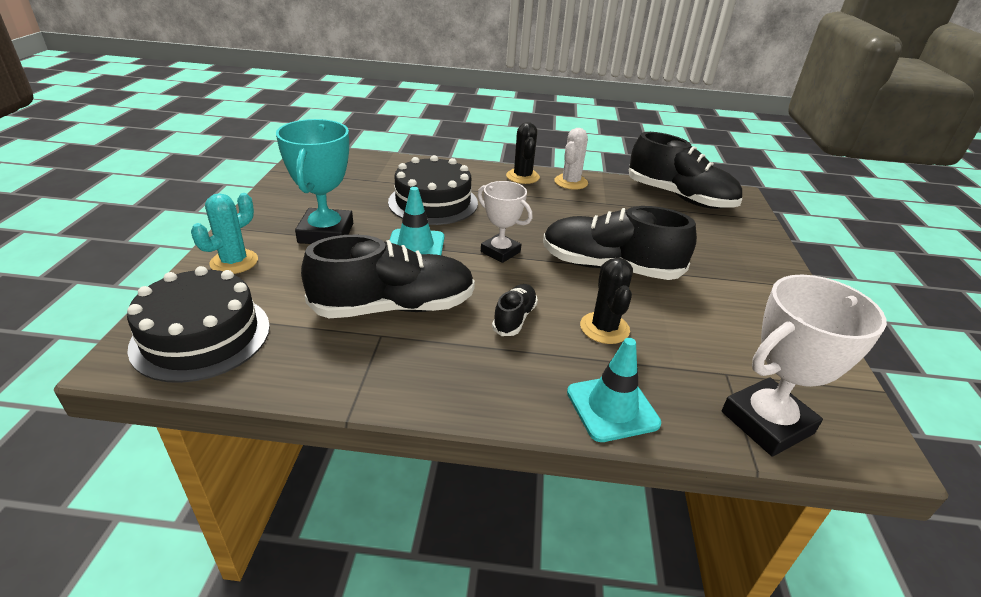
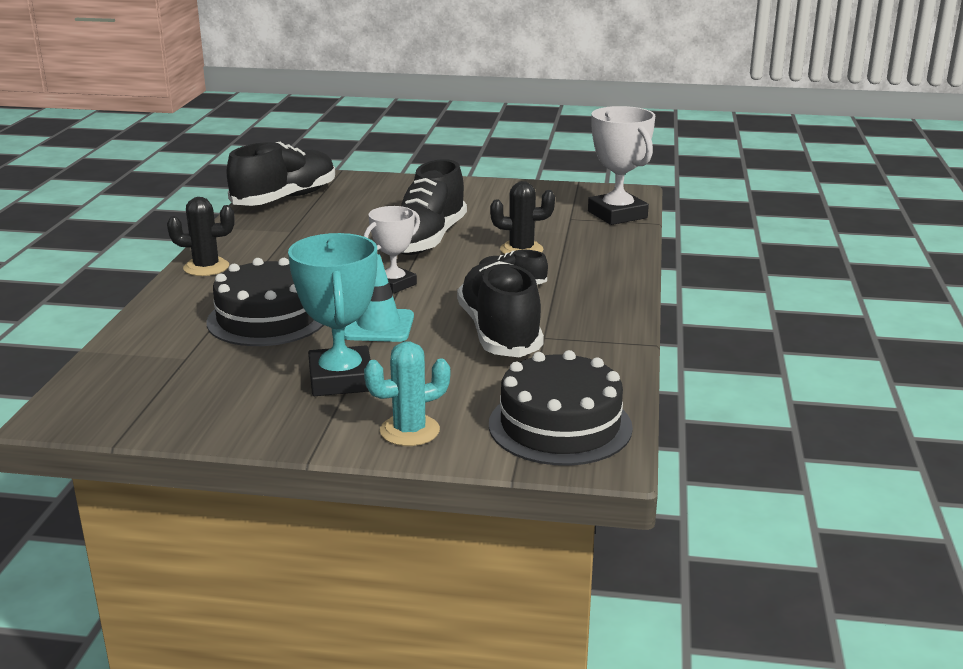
camera: 85 degrees left, 10 degrees down
turquoise cactus [191,193,258,274] -> turquoise cactus turned 60 degrees counterclockwise [364,341,450,446]
turquoise trophy [276,119,353,244] -> turquoise trophy turned 75 degrees clockwise [288,233,377,396]
white cactus [554,128,588,190] -> none
turquoise traffic cone [567,338,661,442] -> none

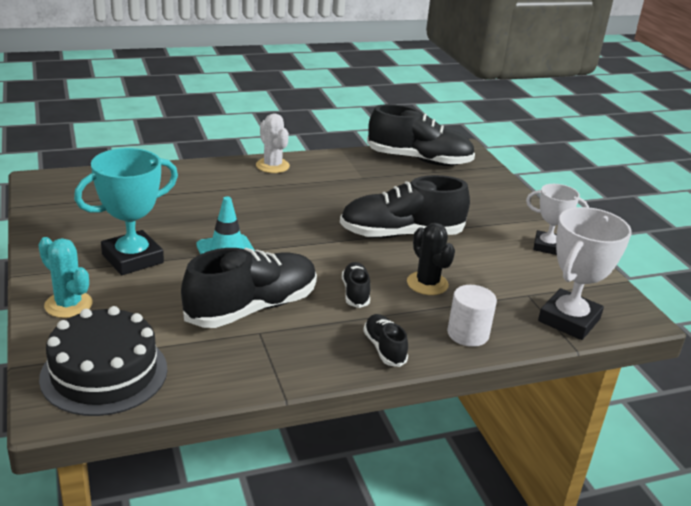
camera: 60 degrees right, 5 degrees up
black cactus [167,197,235,276] -> white cactus [256,113,290,173]
black cake [207,258,324,346] -> none
white trophy [364,206,420,294] -> white trophy moved to [526,184,589,255]
none -> black shoe [363,314,408,367]
none -> white cylinder [447,285,497,347]

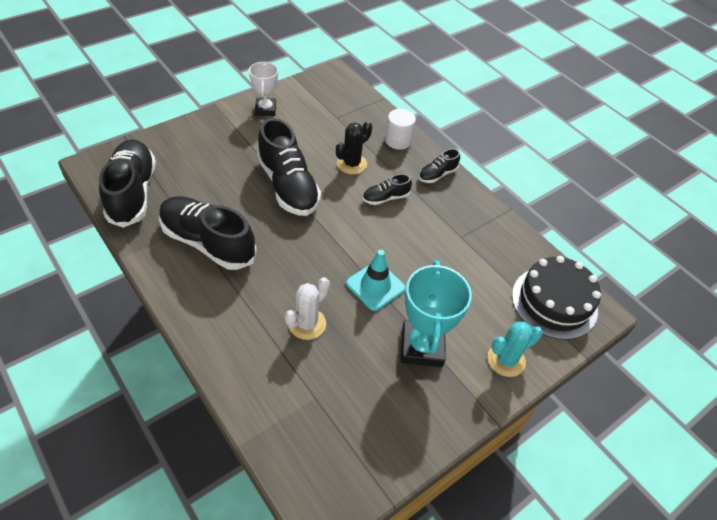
camera: 110 degrees left, 20 degrees up
turquoise cactus [38,237,92,318] -> turquoise cactus turned 45 degrees clockwise [488,322,543,377]
turquoise trophy [74,148,178,275] -> turquoise trophy turned 60 degrees clockwise [401,260,472,367]
black shoe [181,248,317,328] -> black shoe moved to [159,196,257,270]
white cactus [256,113,290,173] -> white cactus moved to [285,277,330,340]
white trophy [538,207,632,340] -> none

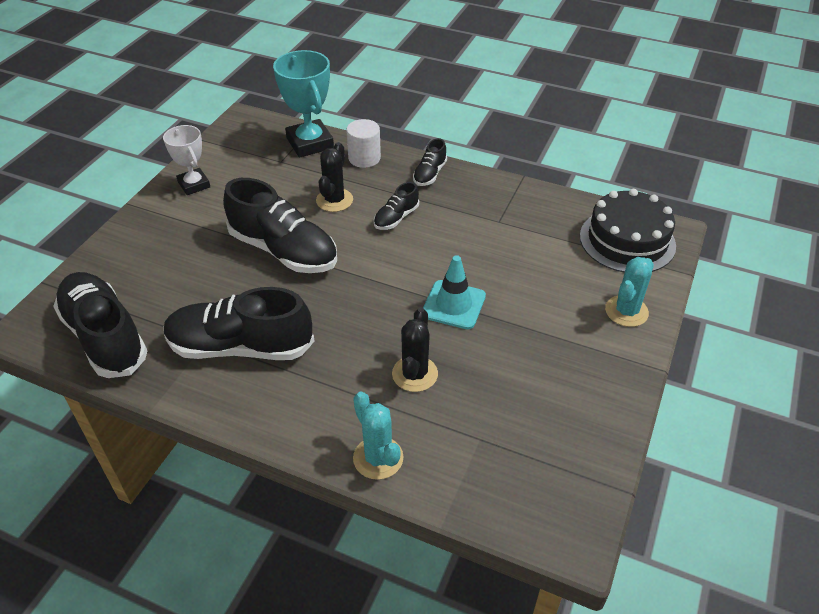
camera: 25 degrees left, 5 degrees down
white cactus [285,277,330,340] -> black cactus [392,308,438,392]
turquoise trophy [401,260,472,367] -> turquoise trophy moved to [273,50,334,158]
none -> turquoise cactus [353,392,404,480]

